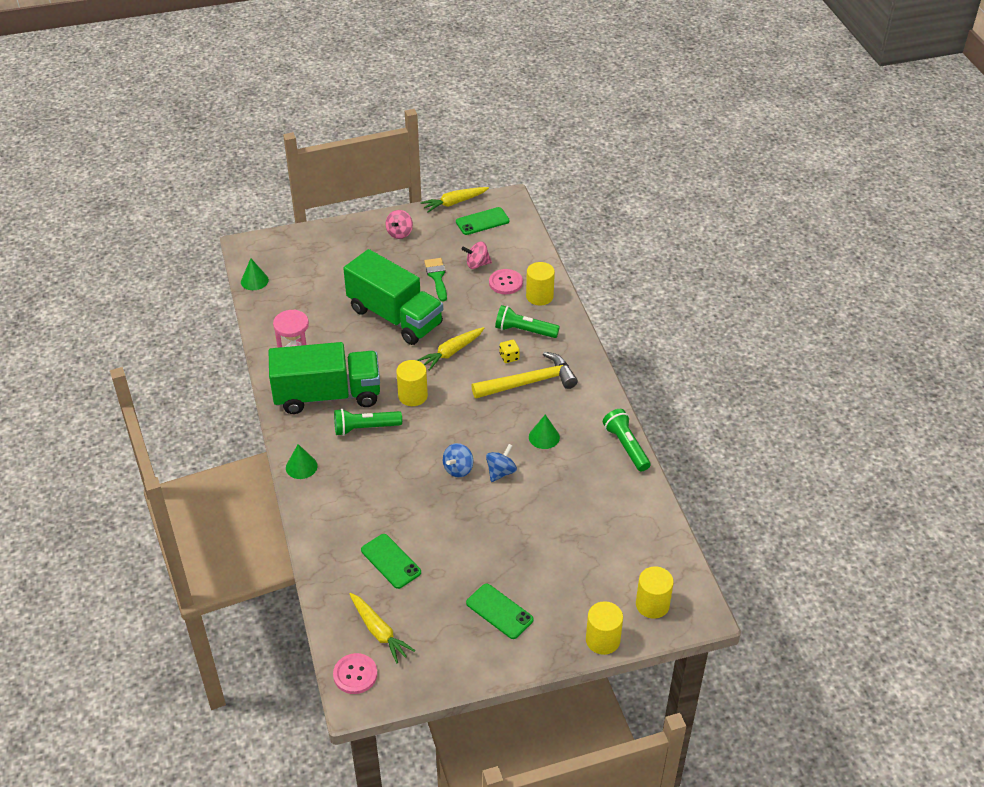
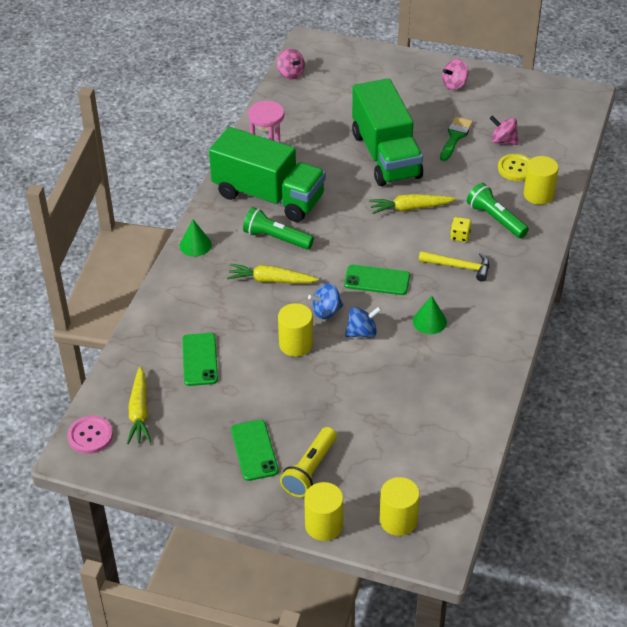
camera: 35 degrees right, 0 degrees up
green cone [241,258,269,290] -> pink spinning top [277,49,305,80]
yellow cylinder [396,360,428,406] -> yellow cylinder moved to [278,303,313,357]
yellow carrot [421,187,489,212] -> yellow carrot moved to [227,264,319,283]
green phone [456,207,510,235] -> green phone moved to [344,265,410,295]
yellow hammer [471,352,578,398] -> yellow hammer [419,251,489,282], size x0.63
pink button [489,269,523,294] -> yellow button [498,154,531,181]
green flashlight [603,409,651,472] -> none
none -> yellow flashlight [280,427,337,497]

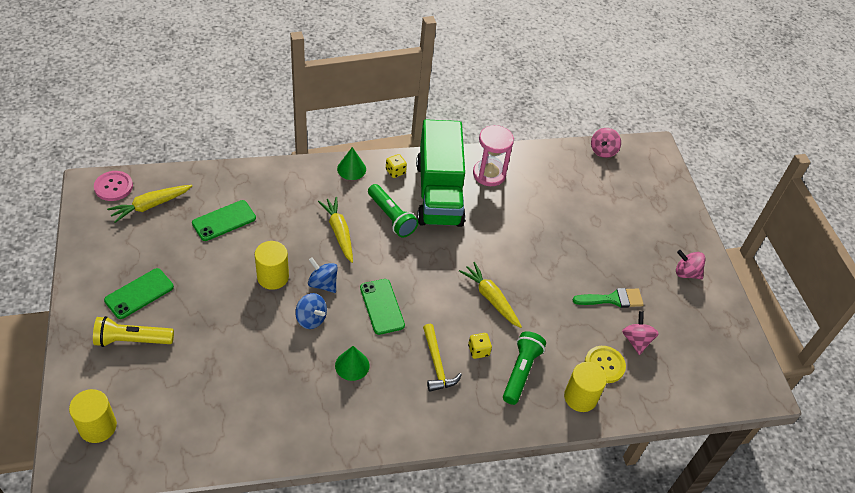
camera: 55 degrees right, 5 degrees up
green flashlight [243,207,314,250] -> green flashlight turned 150 degrees clockwise [368,184,418,237]
yellow cylinder [304,482,343,541] -> none
green truck [352,78,423,186] -> none
none -> yellow dice [386,154,407,178]

